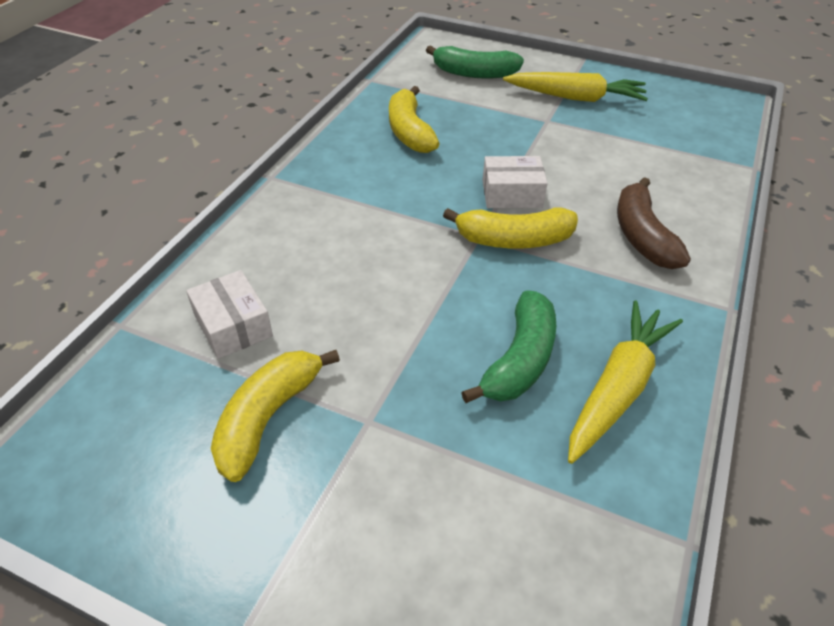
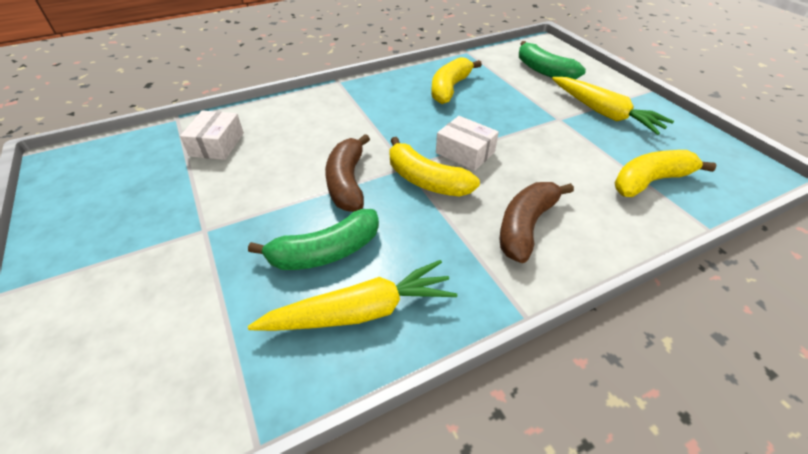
camera: 40 degrees right, 0 degrees up
yellow banana [211,350,340,482] -> yellow banana moved to [615,150,717,197]
none -> brown banana [325,134,370,212]

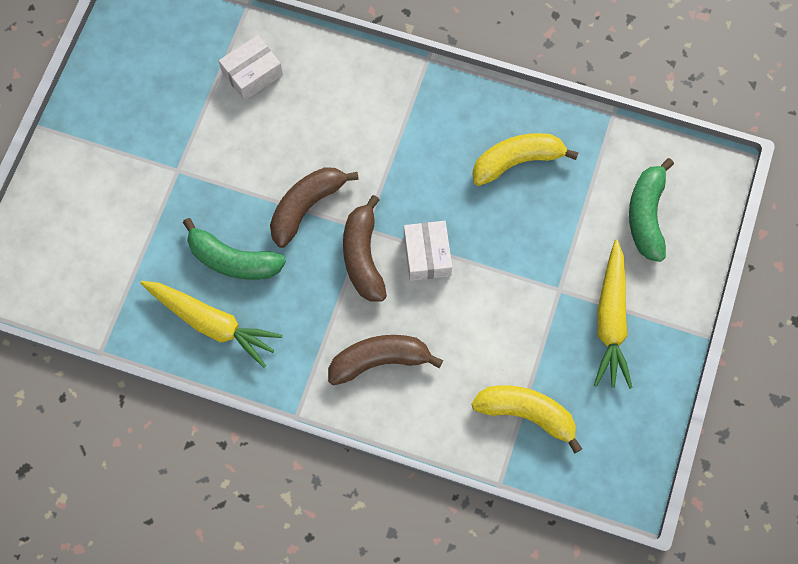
camera: 45 degrees right, 25 degrees up
yellow banana [389,137,480,196] -> brown banana [343,195,387,302]

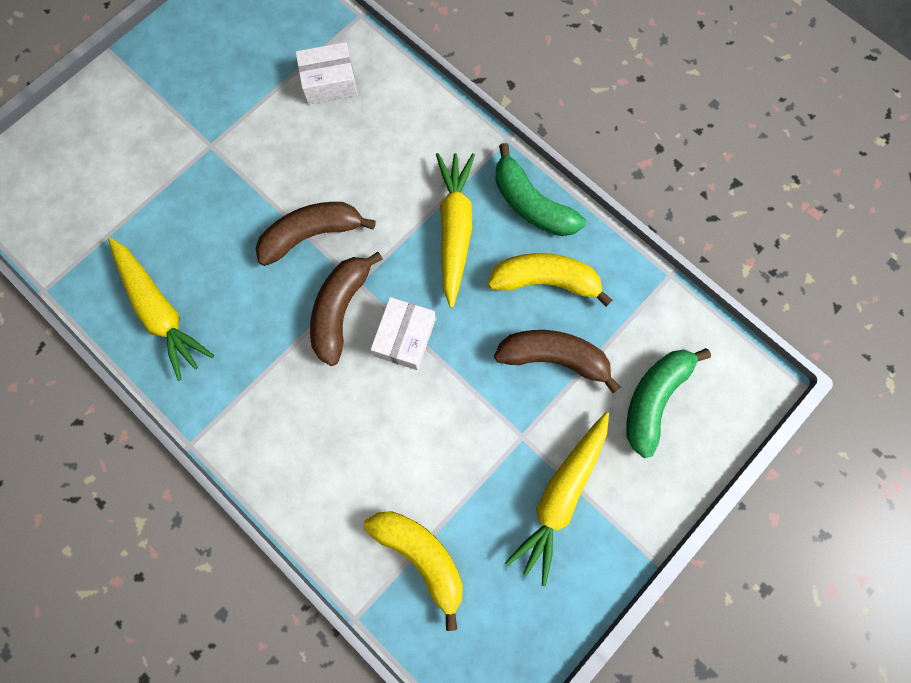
camera: 25 degrees right, 5 degrees up
green banana [183,218,286,280] -> green banana moved to [495,143,586,236]
brown banana [328,335,443,385] -> brown banana moved to [494,330,621,393]
none -> yellow carrot [436,153,475,308]

